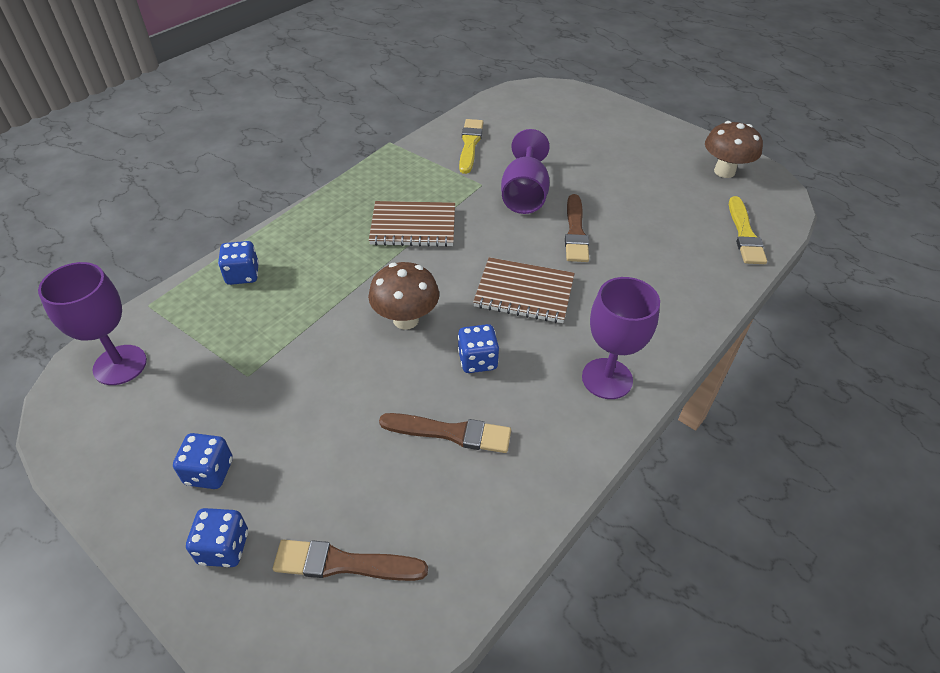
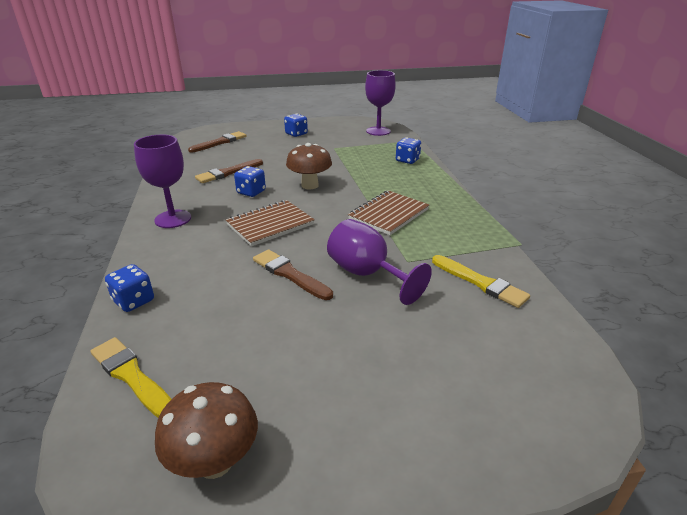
camera: 130 degrees right, 15 degrees down
blue dice [186,508,248,567] -> blue dice moved to [105,264,154,312]

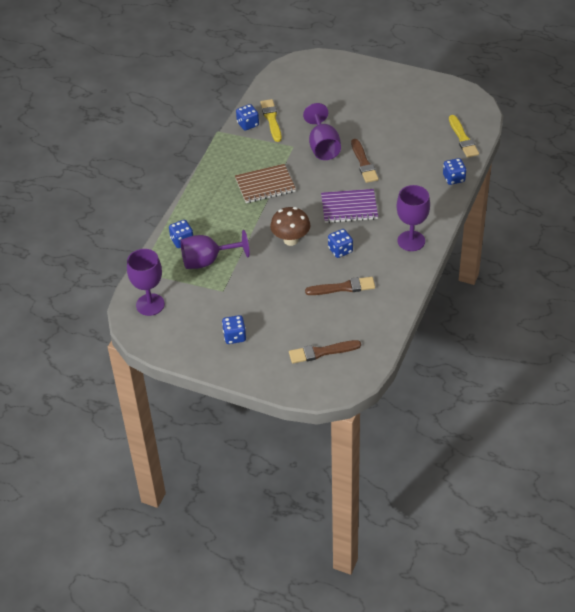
camera: 145 degrees left, 15 degrees up
brown mushroom [155,382,258,479] -> none
brown notebook [226,200,315,246] -> purple notebook [321,189,378,223]
none -> purple goblet [181,230,250,269]
none -> blue dice [236,104,259,131]

